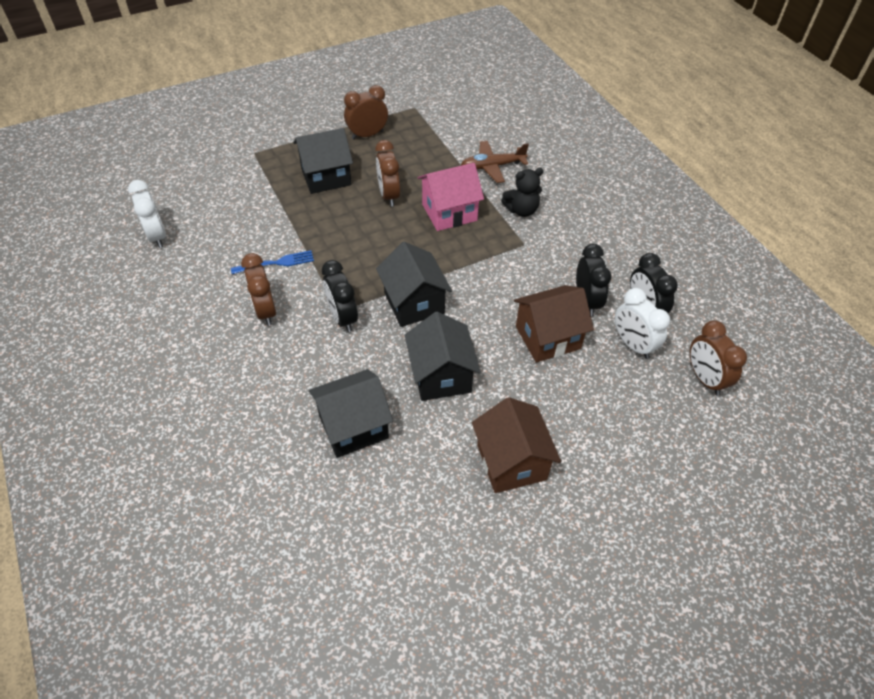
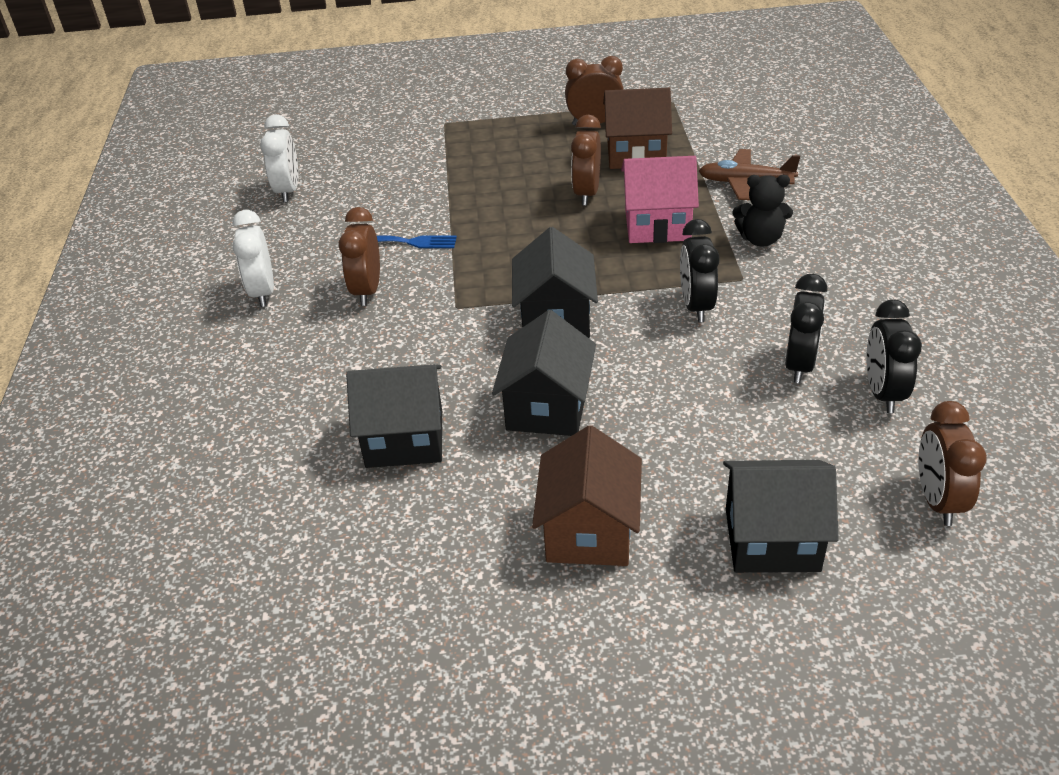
camera: 25 degrees right, 10 degrees down
black house [293,128,353,194] -> black house moved to [723,460,839,573]
black clock [322,260,358,332] -> black clock moved to [680,219,720,322]
brown house [514,285,594,363] -> brown house moved to [603,88,672,169]
white clock [615,288,670,359] -> white clock moved to [233,210,274,307]

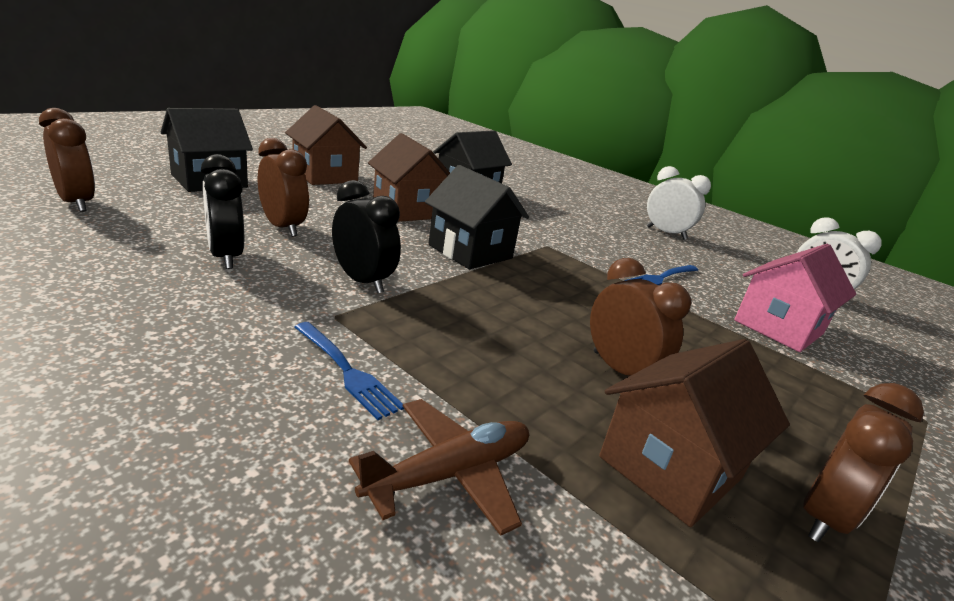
camera: 130 degrees right, 15 degrees down
brown clock [338,207,380,306] -> brown clock moved to [258,138,309,237]
black house [492,310,596,436] -> brown house [368,133,450,222]
pink house [621,156,699,243] -> pink house moved to [734,244,856,352]
black teddy bear [733,175,793,247] -> blue fork [294,322,404,420]
black clock [866,299,922,413] -> none

